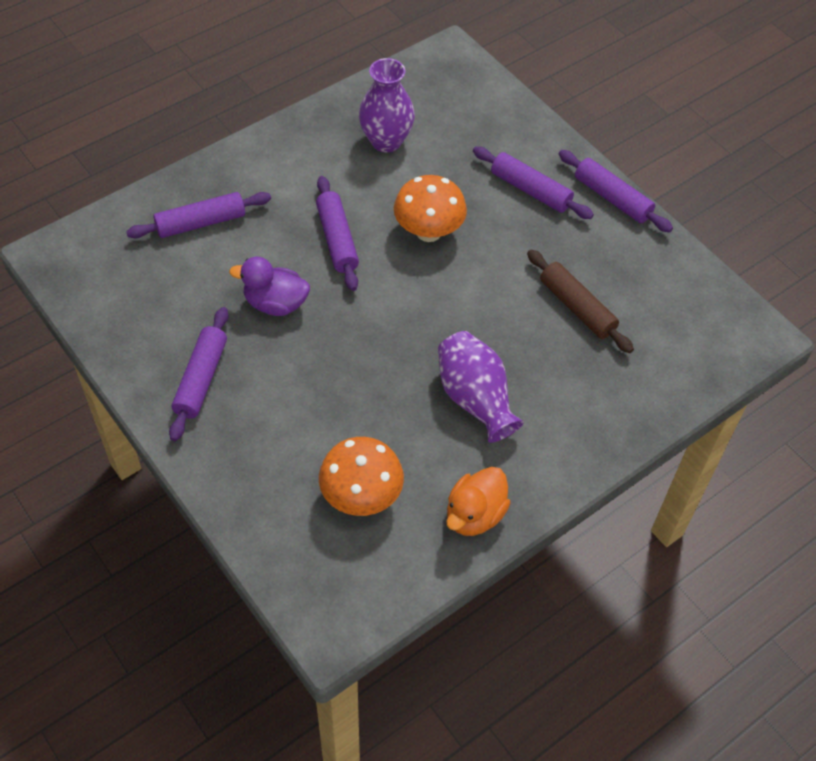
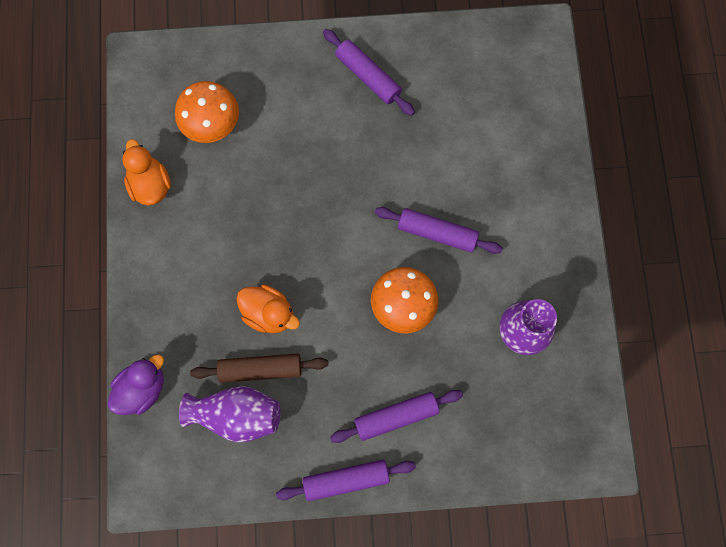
camera: 125 degrees right, 20 degrees up
purple rolling pin [126,192,271,238] -> none
purple duck [229,257,310,316] -> purple duck moved to [108,354,164,415]
purple vase [438,331,524,443] -> purple vase moved to [179,386,280,443]
none -> orange duck [236,284,300,333]

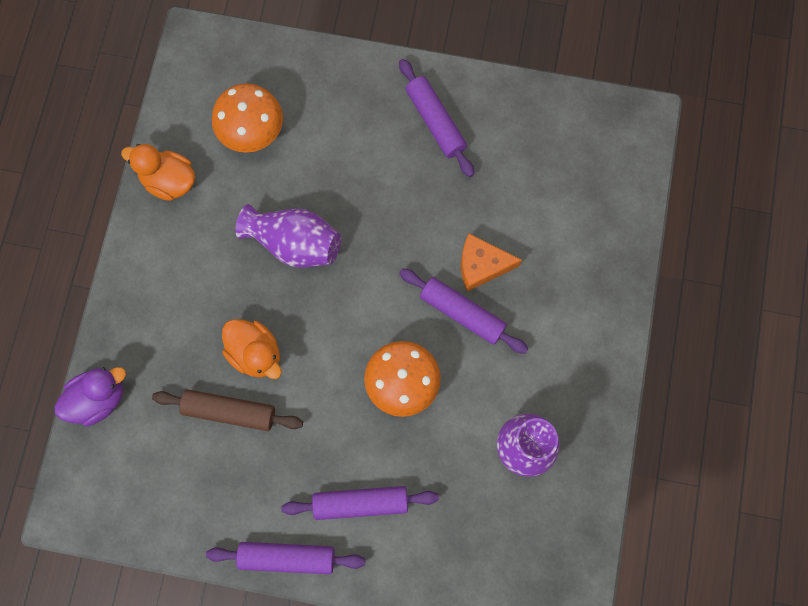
camera: 15 degrees right, 0 degrees up
orange duck [122,139,171,206] -> orange duck turned 60 degrees counterclockwise [121,144,195,201]
purple vase [179,386,280,443] -> purple vase moved to [235,204,341,268]
none -> orange cheese [461,234,522,292]

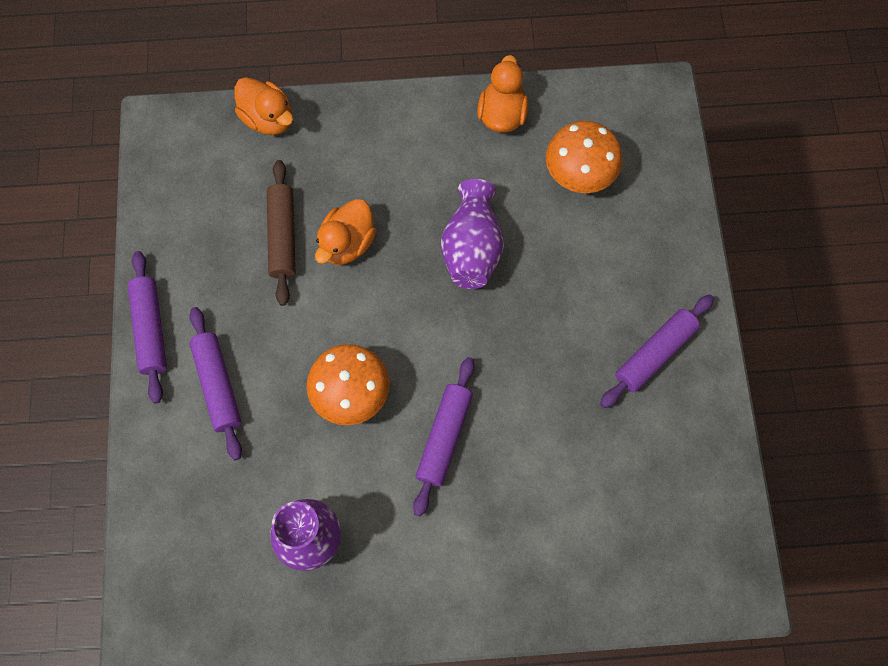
camera: 75 degrees right, 5 degrees down
purple duck [54,367,126,426] -> orange duck [234,77,293,135]
orange cheese [461,234,522,292] -> none

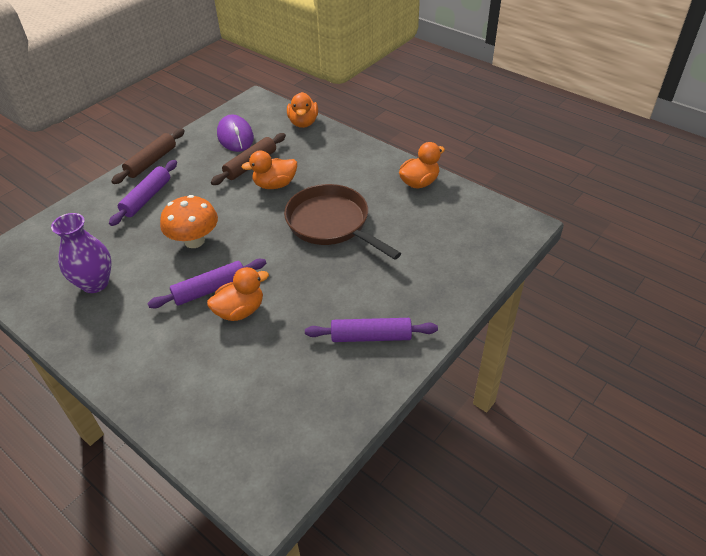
camera: 45 degrees right, 25 degrees down
purple rolling pin [128,251,167,403] -> brown rolling pin [111,128,185,184]
purple vase [441,179,504,289] -> brown pan [284,184,401,260]
orange mushroom [546,121,622,193] -> none
none -> orange duck [207,267,269,321]
none -> purple mouse [217,114,254,152]

